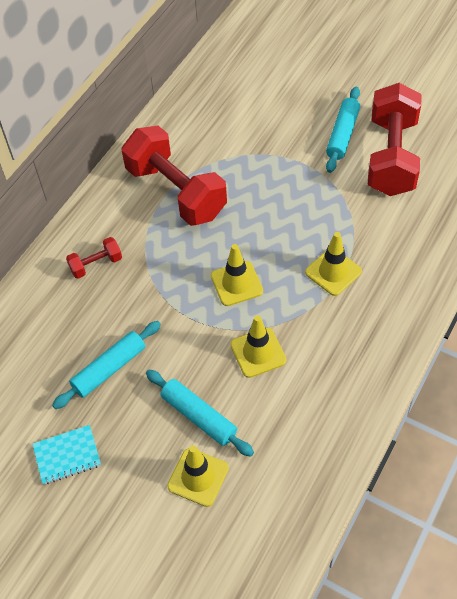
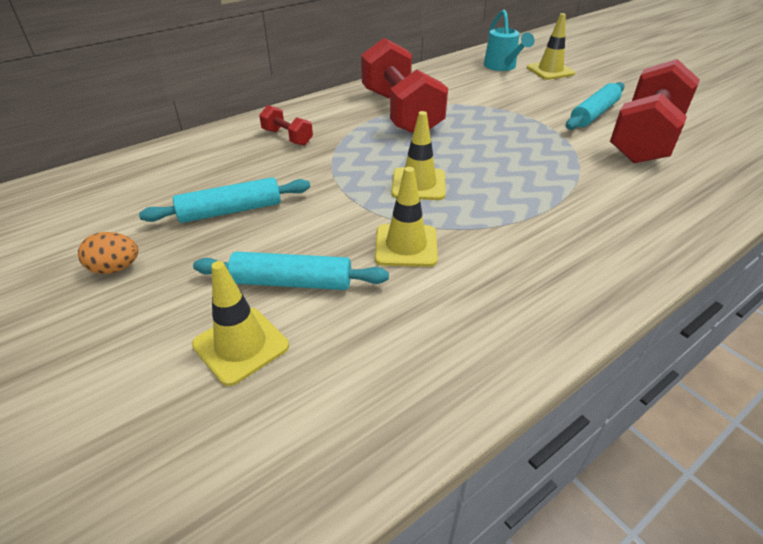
camera: 20 degrees right, 15 degrees down
turquoise notebook [32,425,101,485] -> orange egg [78,232,138,274]
red dumbbell [66,237,122,279] -> red dumbbell turned 45 degrees clockwise [259,105,313,146]
turquoise rolling pin [146,370,254,457] -> turquoise rolling pin turned 60 degrees counterclockwise [193,252,389,290]
yellow traffic cone [305,232,362,296] -> yellow traffic cone moved to [527,13,575,80]
none -> turquoise watering can [484,10,535,71]

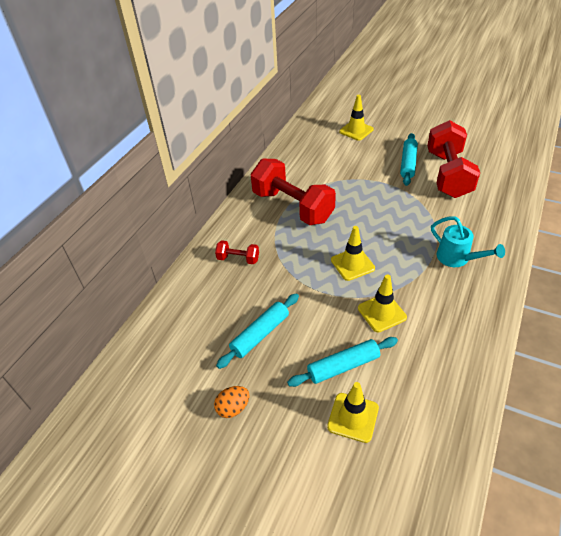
camera: 25 degrees left, 5 degrees up
turquoise watering can [484,10,535,71] -> turquoise watering can moved to [431,216,505,267]

